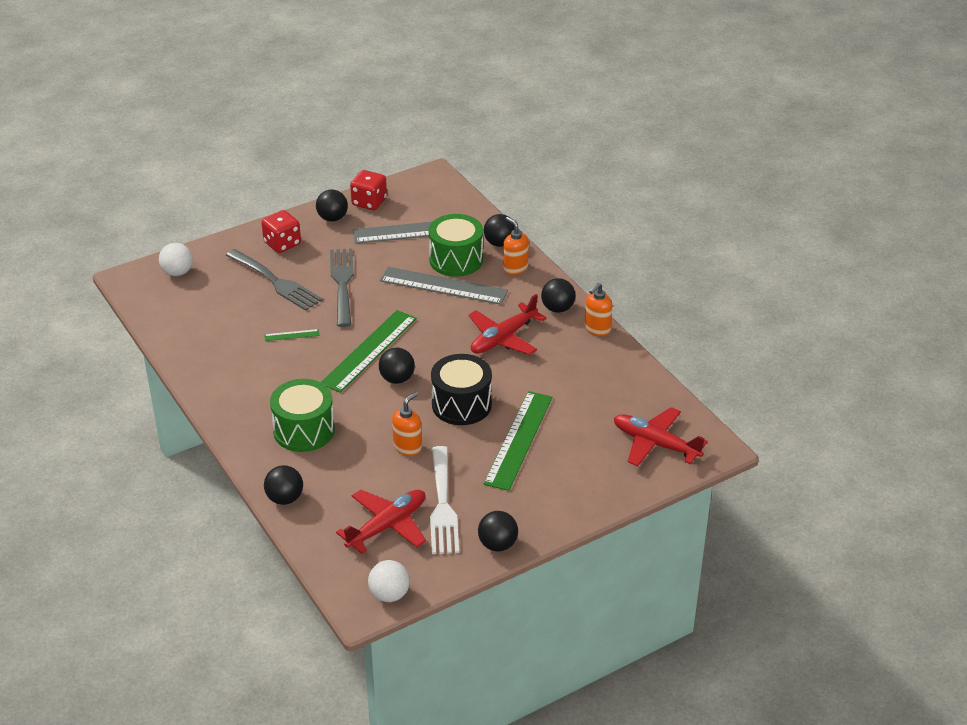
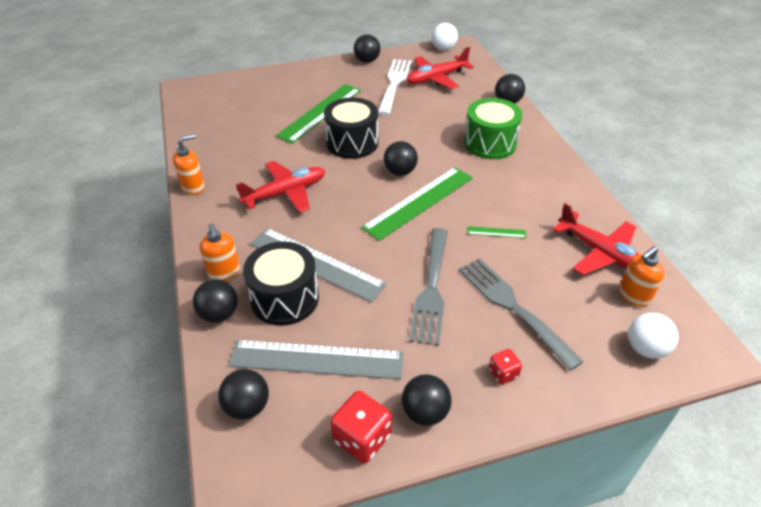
camera: 165 degrees left, 5 degrees up
red dice [261,210,301,253] -> red dice [489,349,522,385], size x0.57
orange soap dispenser [392,392,422,456] -> orange soap dispenser moved to [619,246,665,307]
green drum [429,214,483,277] -> black drum [243,241,319,326]
black ball [541,278,576,313] -> black ball moved to [218,369,269,420]
red plane [614,407,708,466] -> red plane moved to [552,203,639,275]

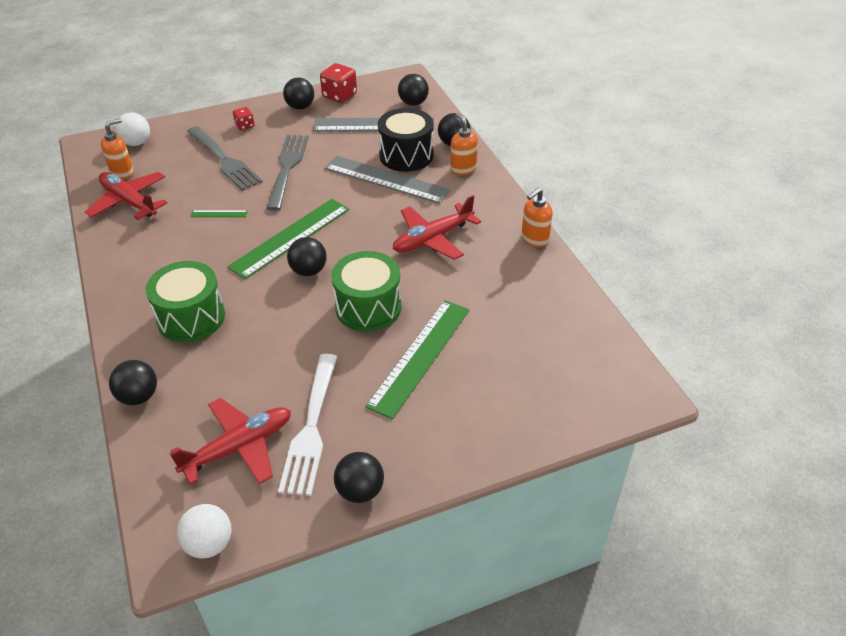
camera: 175 degrees right, 0 degrees up
black drum [324,98,378,159] -> green drum [331,251,401,332]

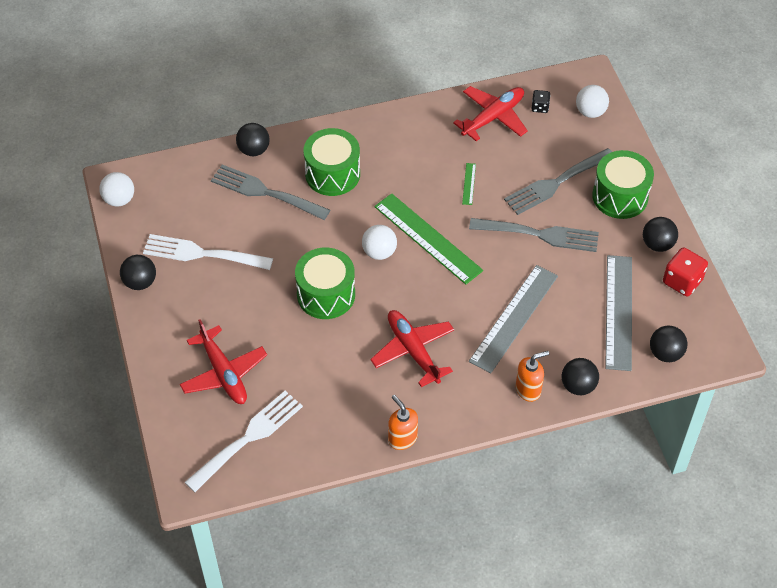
camera: 95 degrees right, 10 degrees up
orange soap dispenser [101,118,134,179] -> black dice [532,90,551,113]
red plane [169,398,291,485] -> red plane moved to [180,319,267,404]
red dice [233,107,255,130] -> green drum [592,150,654,219]
black ball [287,237,327,276] -> white ball [362,225,397,260]
green ruler [365,300,470,419] -> none
black drum [378,108,433,172] -> none
none -> white fork [184,391,303,492]
none -> grey fork [211,165,330,220]

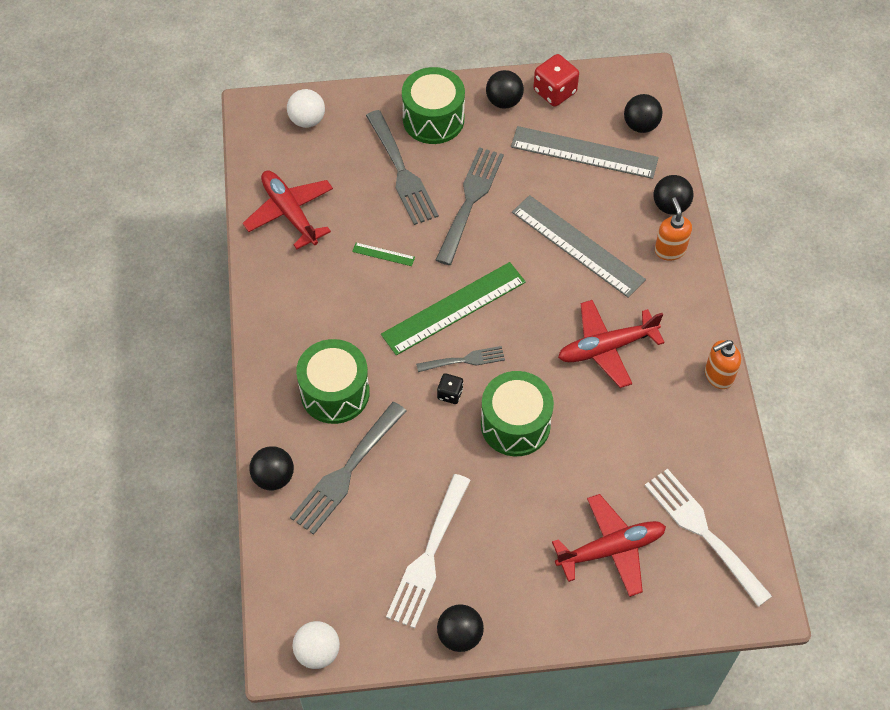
camera: 80 degrees left, 5 degrees up
white ball [362,225,397,260] -> grey fork [416,346,505,372]
black dice [532,90,551,113] -> black dice moved to [437,373,463,404]

